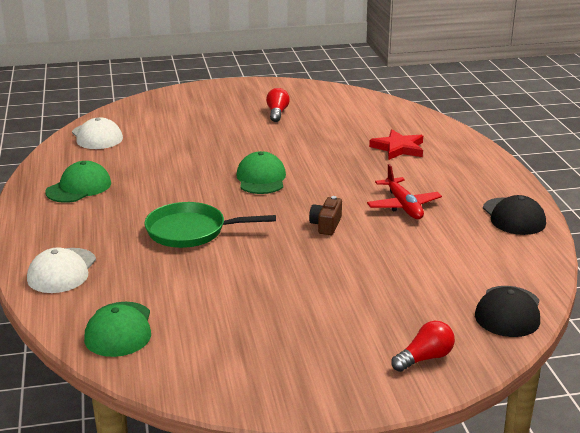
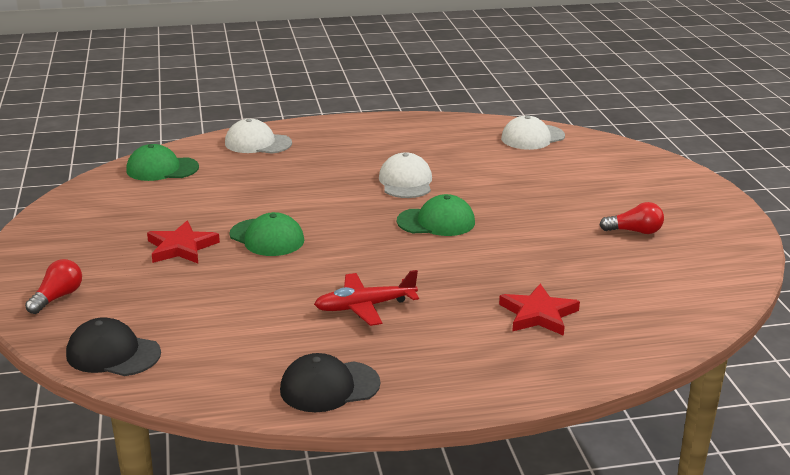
camera: 90 degrees right, 0 degrees up
green cap [45,161,111,203] -> green cap moved to [229,212,304,256]
green pan [144,202,276,248] -> none
brown camera [309,196,342,235] -> none
red light bulb [391,321,455,372] -> red light bulb turned 120 degrees counterclockwise [25,259,82,314]
none -> red star [147,221,220,263]
none -> white cap [379,153,432,198]

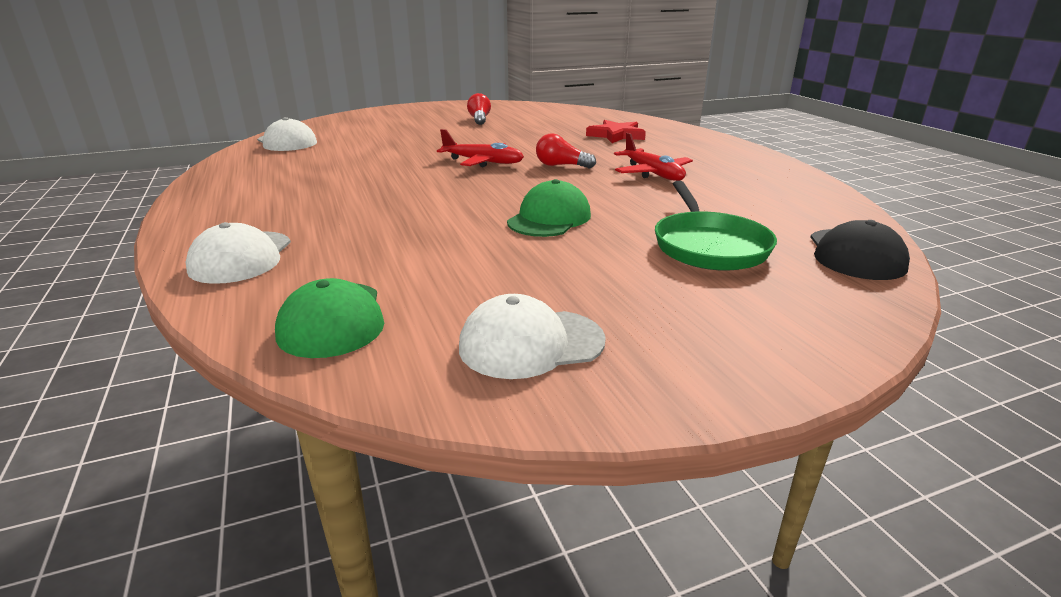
camera: 100 degrees left, 0 degrees up
red light bulb [25,259,82,314] -> red light bulb moved to [536,133,596,169]
red star [147,221,220,263] -> none
black cap [280,353,380,412] -> none
white cap [379,153,432,198] -> white cap moved to [459,294,606,379]
green cap [397,194,475,236] -> red plane [437,129,524,167]
none -> green pan [655,181,777,271]

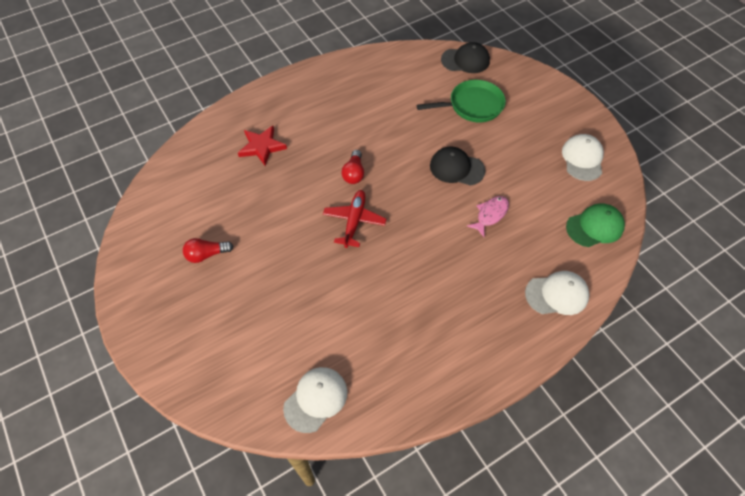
camera: 100 degrees left, 30 degrees up
white cap [459,294,606,379] -> white cap turned 150 degrees counterclockwise [562,134,604,181]
green cap [507,179,591,237] -> black cap [430,146,485,186]
red plane [614,133,693,181] -> none
none -> pink fish [467,196,509,237]

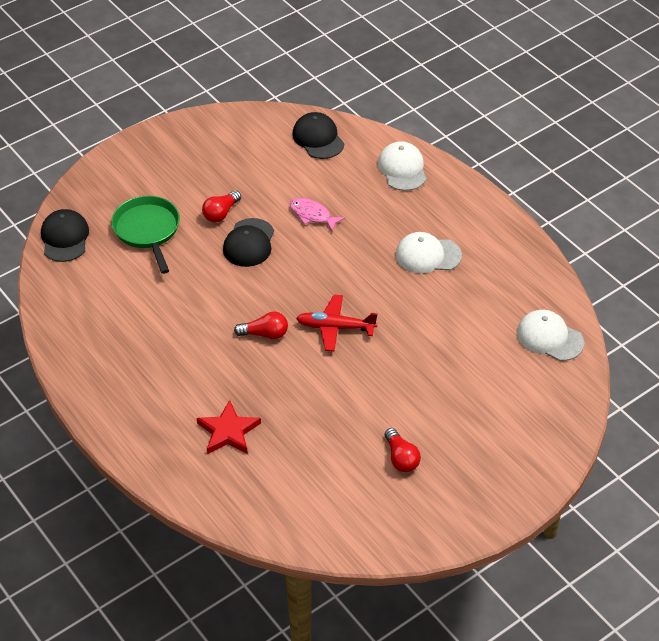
camera: 95 degrees left, 10 degrees down
white cap [562,134,604,181] -> white cap moved to [396,232,462,274]
green cap [566,203,625,247] -> black cap [292,112,344,159]
none -> red light bulb [202,190,241,222]

